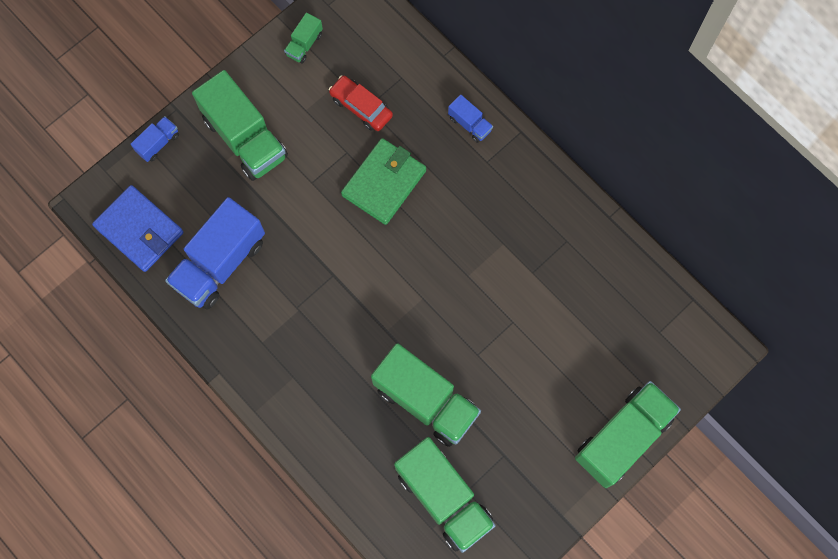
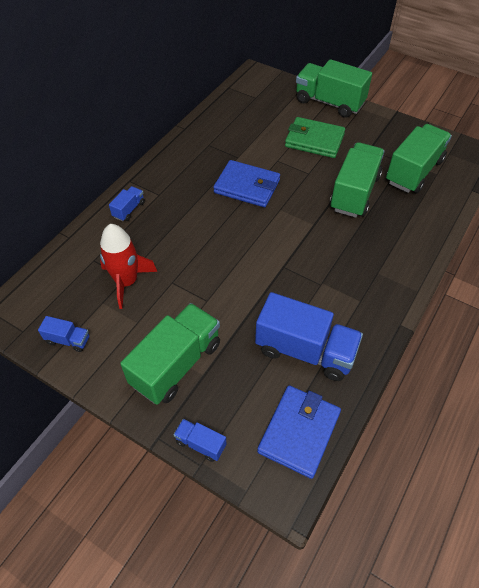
camera: 105 degrees left, 20 degrees down
green truck [284,13,323,63] -> blue truck [38,316,90,352]
red car [329,76,393,131] -> red rocket [100,224,157,309]
green wallet [341,138,426,225] -> green wallet moved to [285,117,345,158]
none -> blue wallet [213,160,280,207]

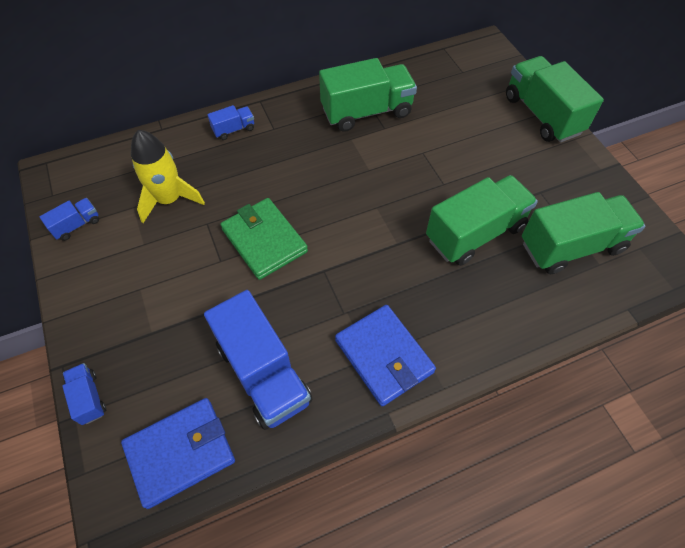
camera: 35 degrees right, 5 degrees up
blue truck [38,316,90,352] -> blue truck turned 90 degrees counterclockwise [40,198,99,241]
red rocket [100,224,157,309] -> yellow rocket [131,130,205,223]
green truck [120,303,220,405] -> green truck moved to [319,58,417,132]
blue wallet [213,160,280,207] -> blue wallet moved to [335,305,436,406]
green wallet [285,117,345,158] -> green wallet moved to [220,198,308,280]

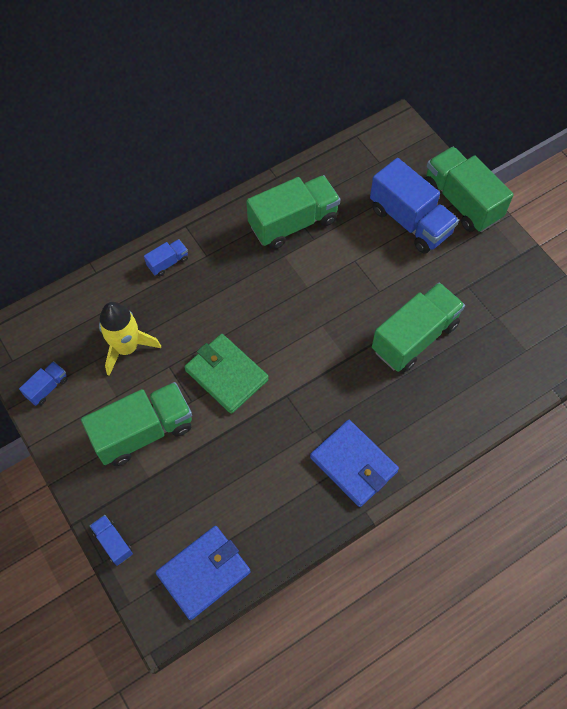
camera: 10 degrees left, 5 degrees up
blue truck [204,290,313,430] -> blue truck moved to [370,158,459,254]
green truck [522,192,645,274] -> green truck moved to [81,382,192,466]

